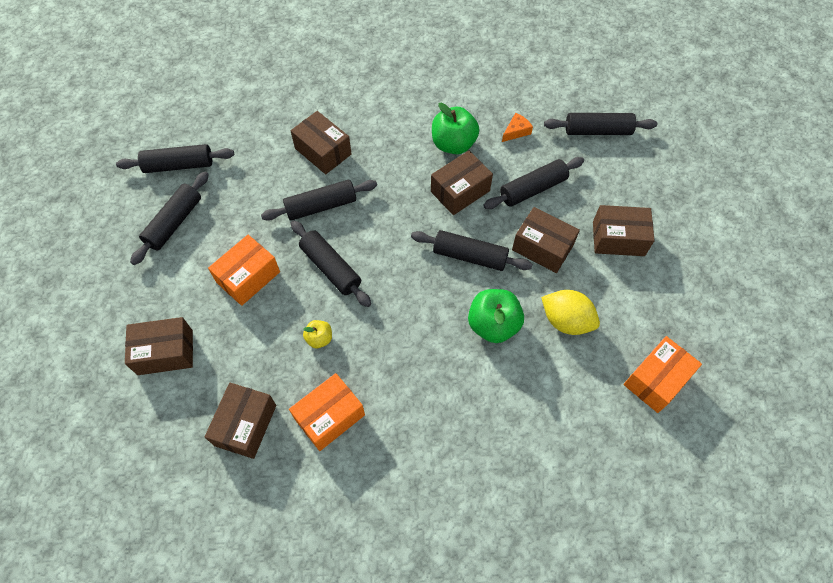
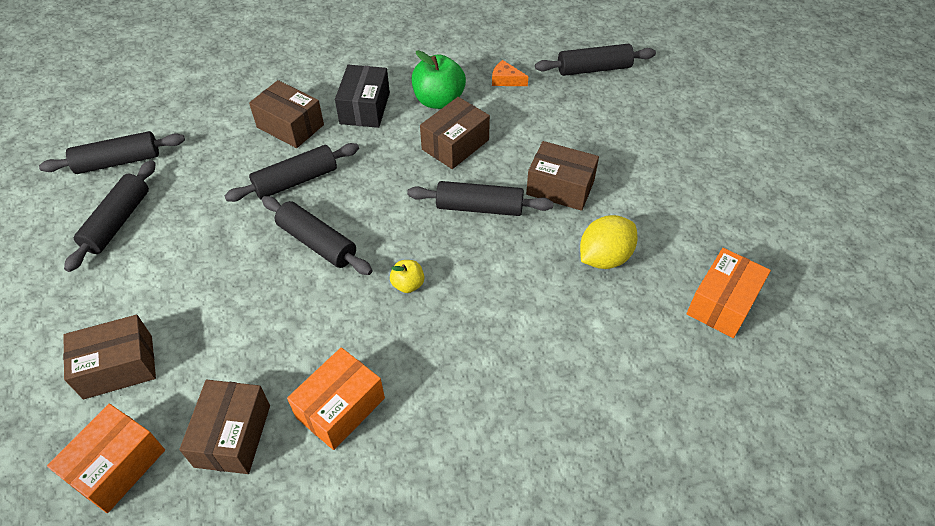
camera: 10 degrees left, 10 degrees down
orange box [208,235,280,306] -> orange box moved to [47,404,165,513]
yellow apple [303,320,332,348] -> yellow apple moved to [390,260,425,293]
green apple [468,289,524,343] -> none
black rolling pin [483,157,584,209] -> none
orange cheese [502,112,533,142] -> orange cheese turned 105 degrees counterclockwise [492,60,528,86]
yellow lemon [541,290,600,335] -> yellow lemon turned 60 degrees counterclockwise [580,215,638,269]
brown box [593,205,655,256] -> none
none -> black box [335,65,390,128]

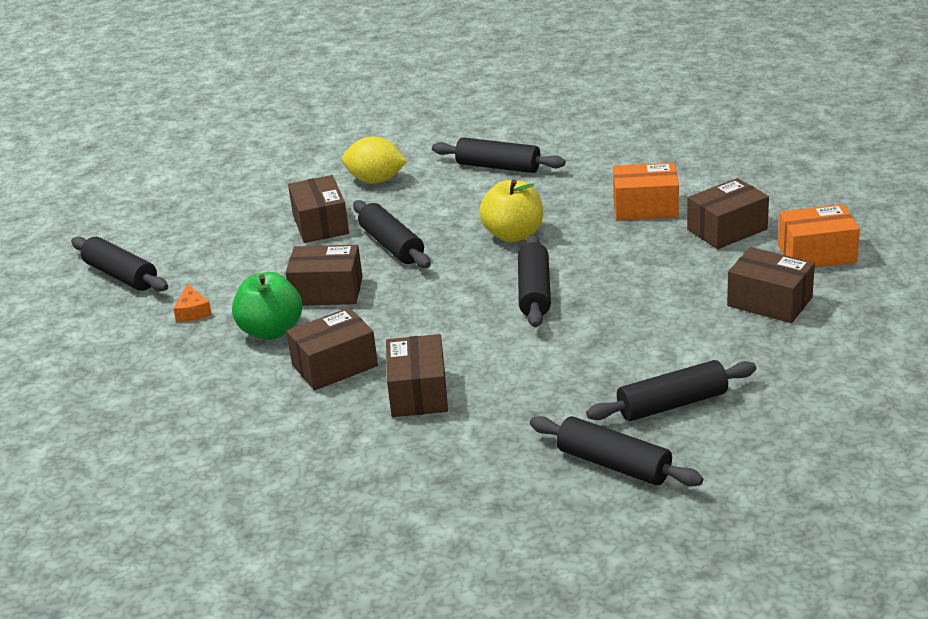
camera: 125 degrees left, 20 degrees down
black rolling pin [225,143,359,202] -> black rolling pin moved to [432,137,566,173]
black box [335,65,390,128] -> brown box [286,307,378,390]
yellow apple [390,260,425,293] -> yellow apple [479,179,543,242], size x1.91
orange box [686,248,771,338] -> none

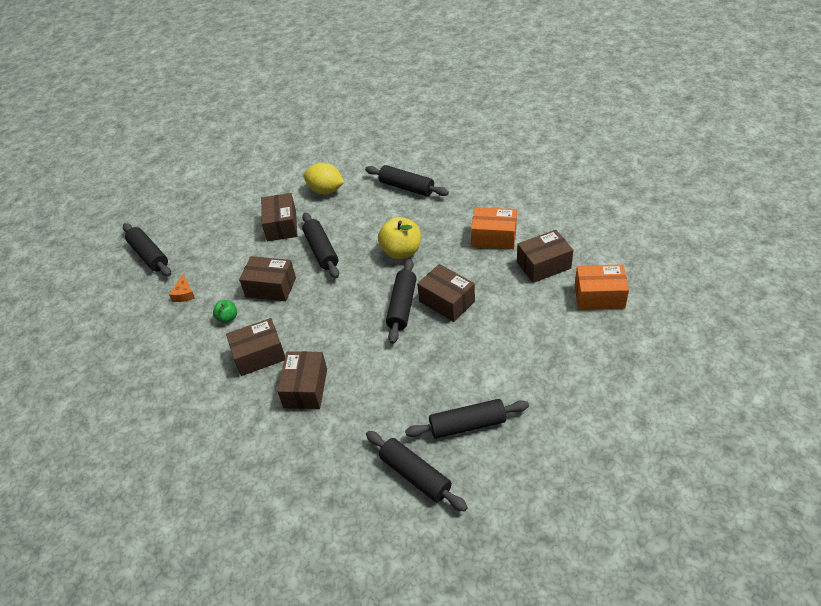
camera: 10 degrees right, 15 degrees up
green apple [232,272,302,340] -> green apple [213,300,237,323], size x0.52
brown box [727,247,815,323] -> brown box moved to [417,264,475,322]

